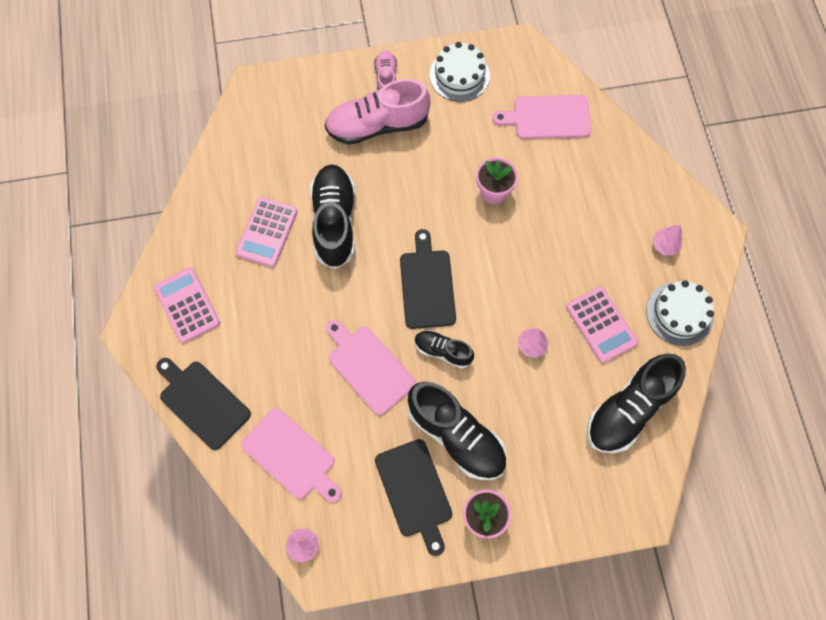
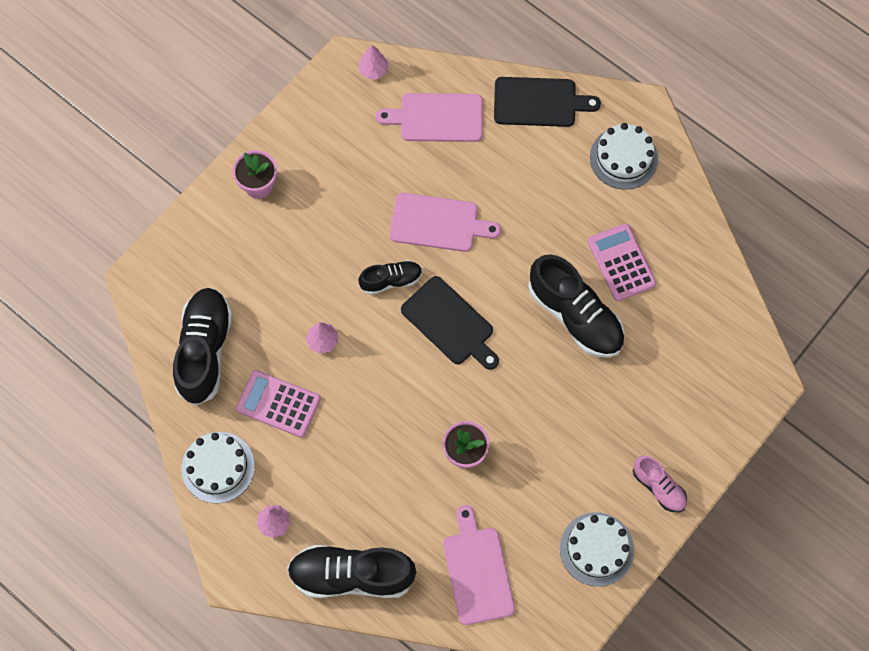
camera: 140 degrees right, 0 degrees up
pink calculator [154,267,220,343] -> white cake [590,123,658,190]
pink shoe [325,79,430,145] -> none
black cutting board [375,439,452,556] -> none
black shoe [408,382,506,480] -> black shoe moved to [287,545,416,598]
pink cutting board [492,95,591,139] -> pink cutting board turned 60 degrees counterclockwise [443,505,515,625]

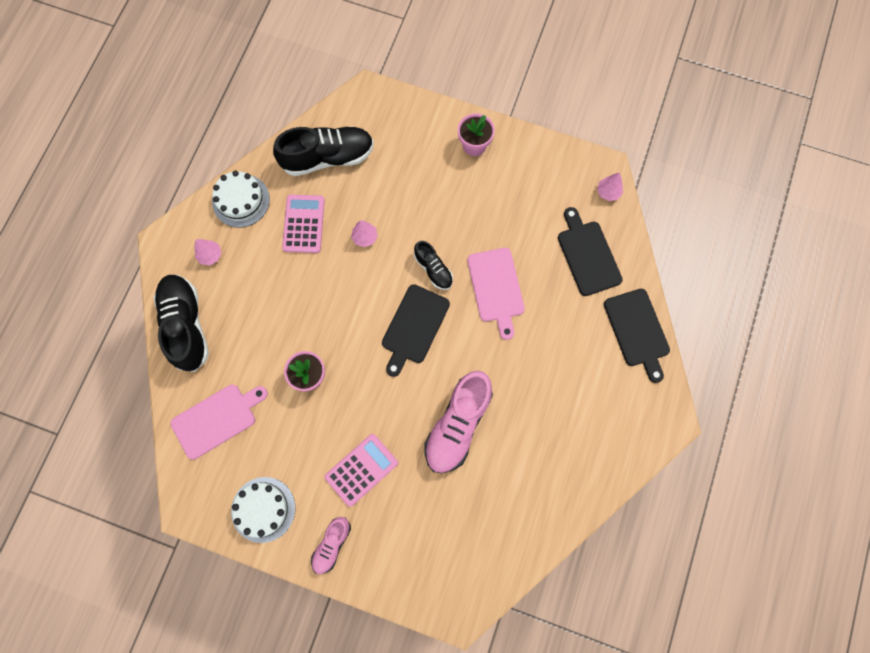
camera: 70 degrees right, 5 degrees up
pink cutting board [376,93,483,142] -> black cutting board [558,207,623,296]
black shoe [528,254,625,358] -> pink shoe [425,371,493,473]
pink calculator [588,223,657,301] -> pink calculator moved to [324,434,398,507]
white cake [590,123,658,190] -> none

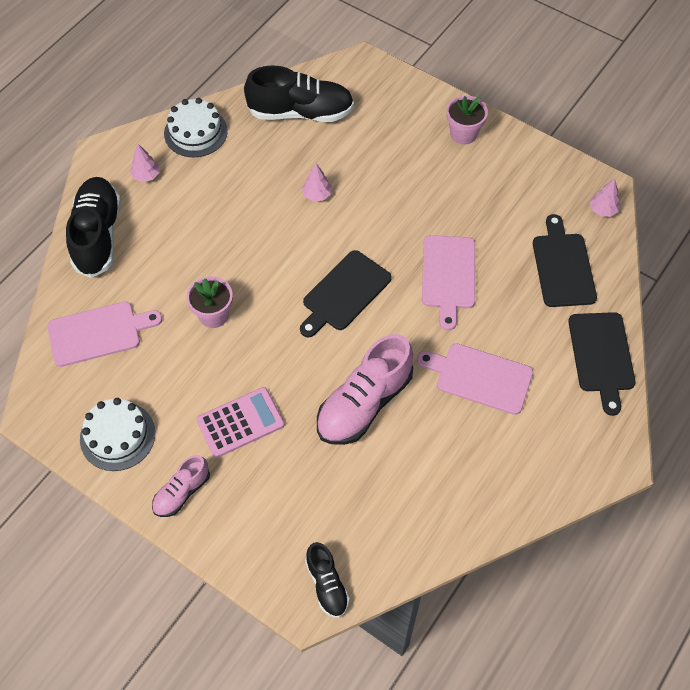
camera: 15 degrees right, 15 degrees down
pink calculator [282,195,325,253] -> none
black shoe [414,241,453,290] -> black shoe moved to [305,542,350,618]
none -> pink cutting board [417,343,533,415]

